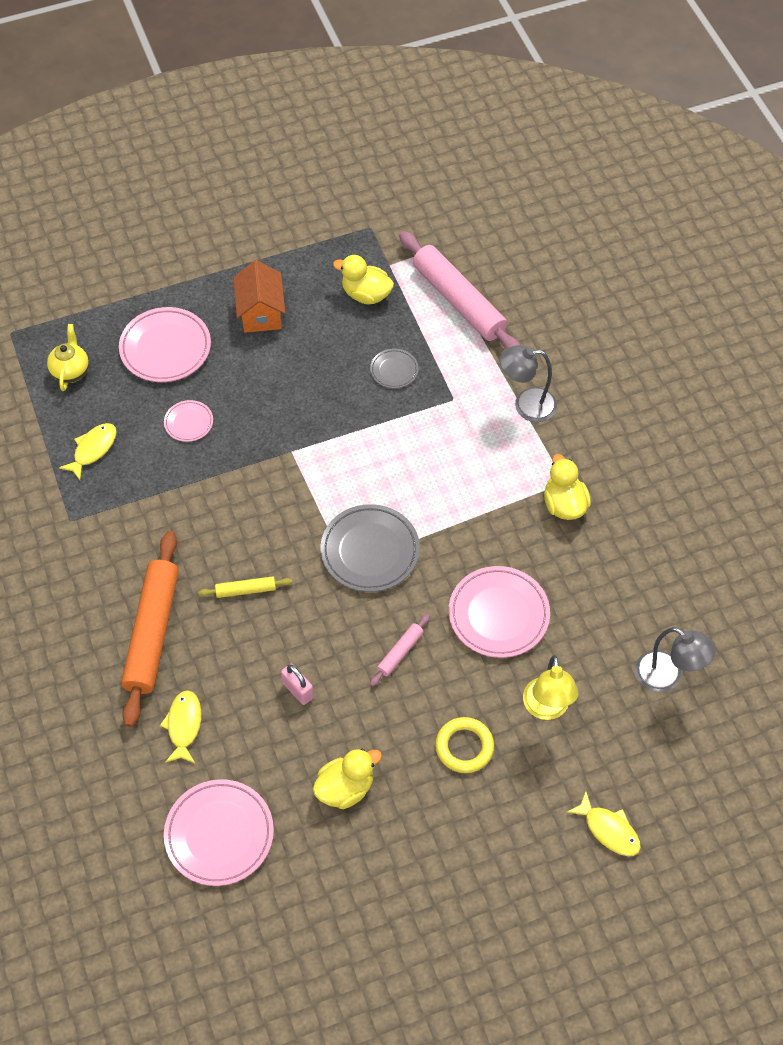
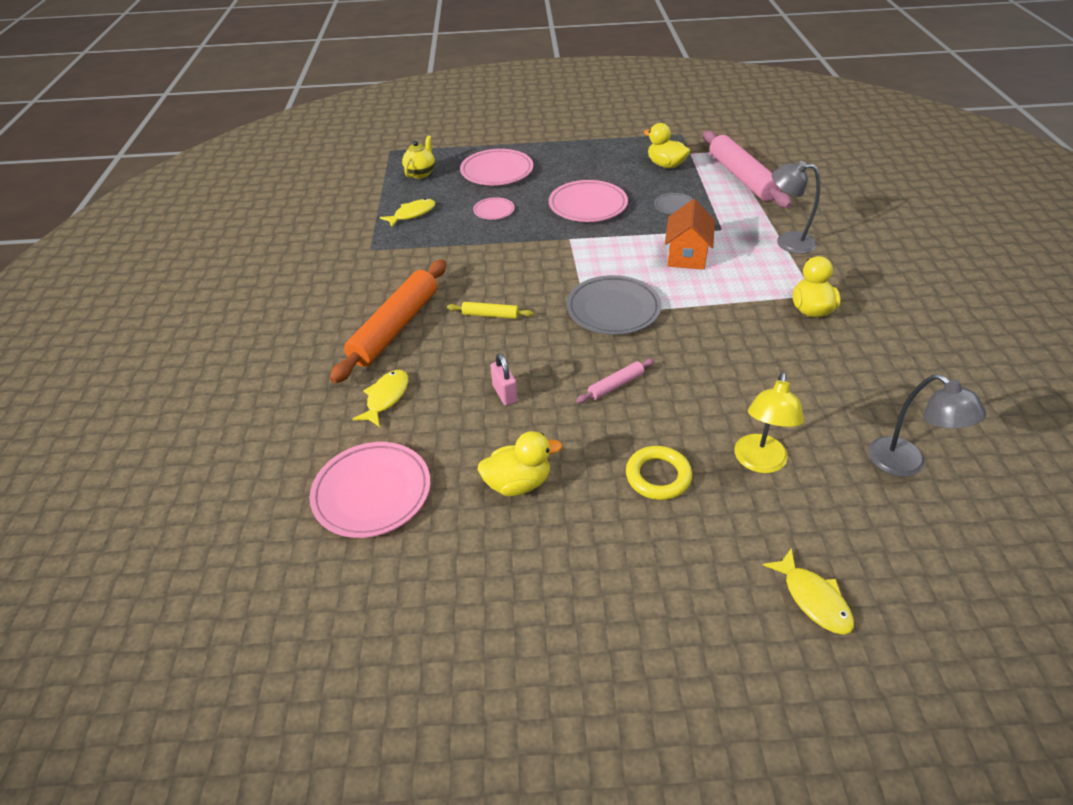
camera: 20 degrees right, 15 degrees down
orange house [233,260,285,333] -> orange house moved to [665,199,715,270]
pink plate [449,566,550,658] -> pink plate moved to [549,180,628,222]

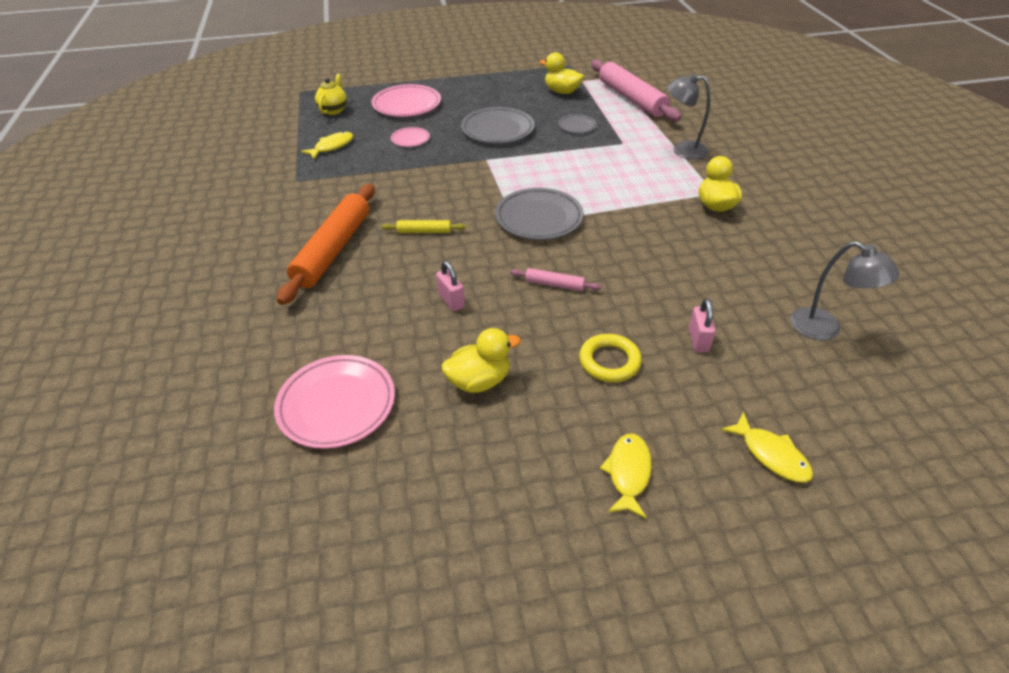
camera: 10 degrees left, 0 degrees up
yellow fish [352,370,408,427] -> yellow fish moved to [600,434,652,519]
pink plate [549,180,628,222] -> grey plate [461,107,535,143]
pink rolling pin [576,359,655,403] -> pink rolling pin turned 60 degrees clockwise [510,268,601,291]
orange house [665,199,715,270] -> none
yellow lamp [734,372,804,473] -> pink padlock [689,299,716,352]

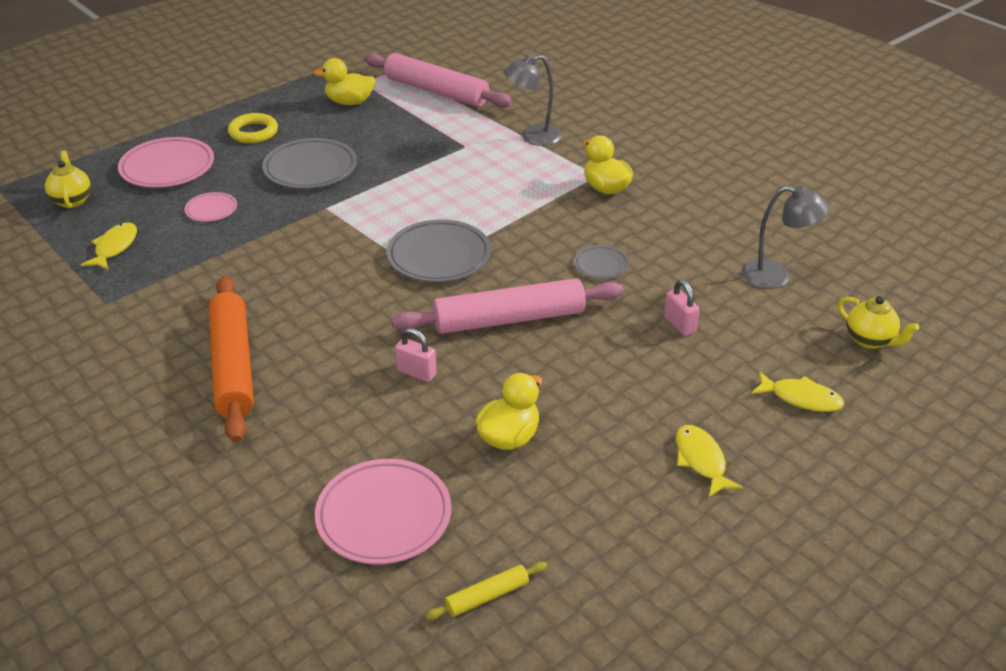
camera: 30 degrees left, 5 degrees down
yellow rolling pin [382,220,466,233] -> yellow rolling pin moved to [425,562,547,620]
pink rolling pin [510,268,601,291] -> pink rolling pin [392,278,624,334], size x2.24
grey plate [558,114,597,133] -> grey plate moved to [574,246,629,279]
yellow ring [579,334,642,382] -> yellow ring moved to [228,113,278,143]
none -> yellow teapot [838,296,919,349]

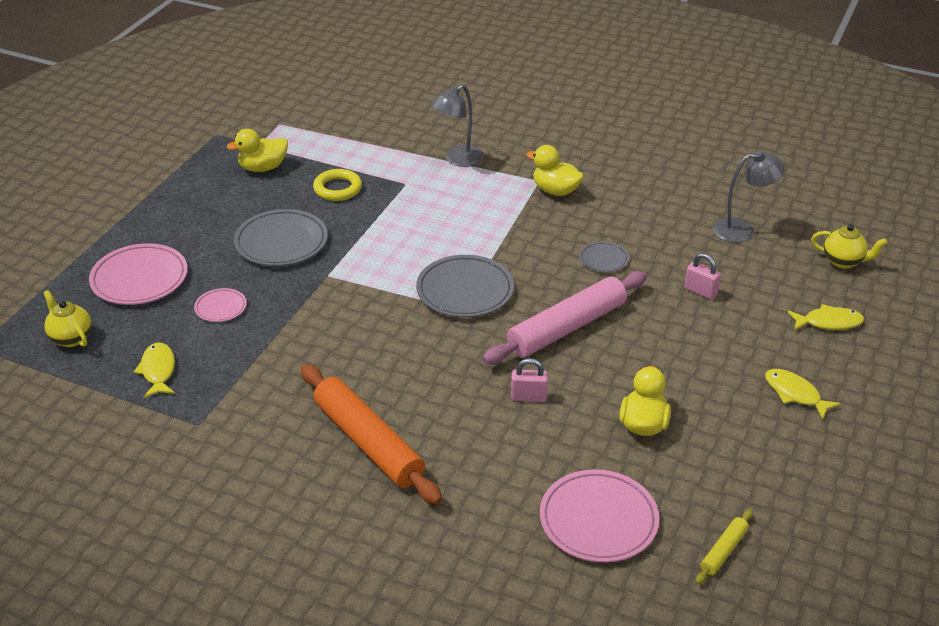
camera: 25 degrees left, 0 degrees up
yellow ring [228,113,278,143] -> yellow ring moved to [313,169,362,201]
pink rolling pin [364,53,513,108] -> none

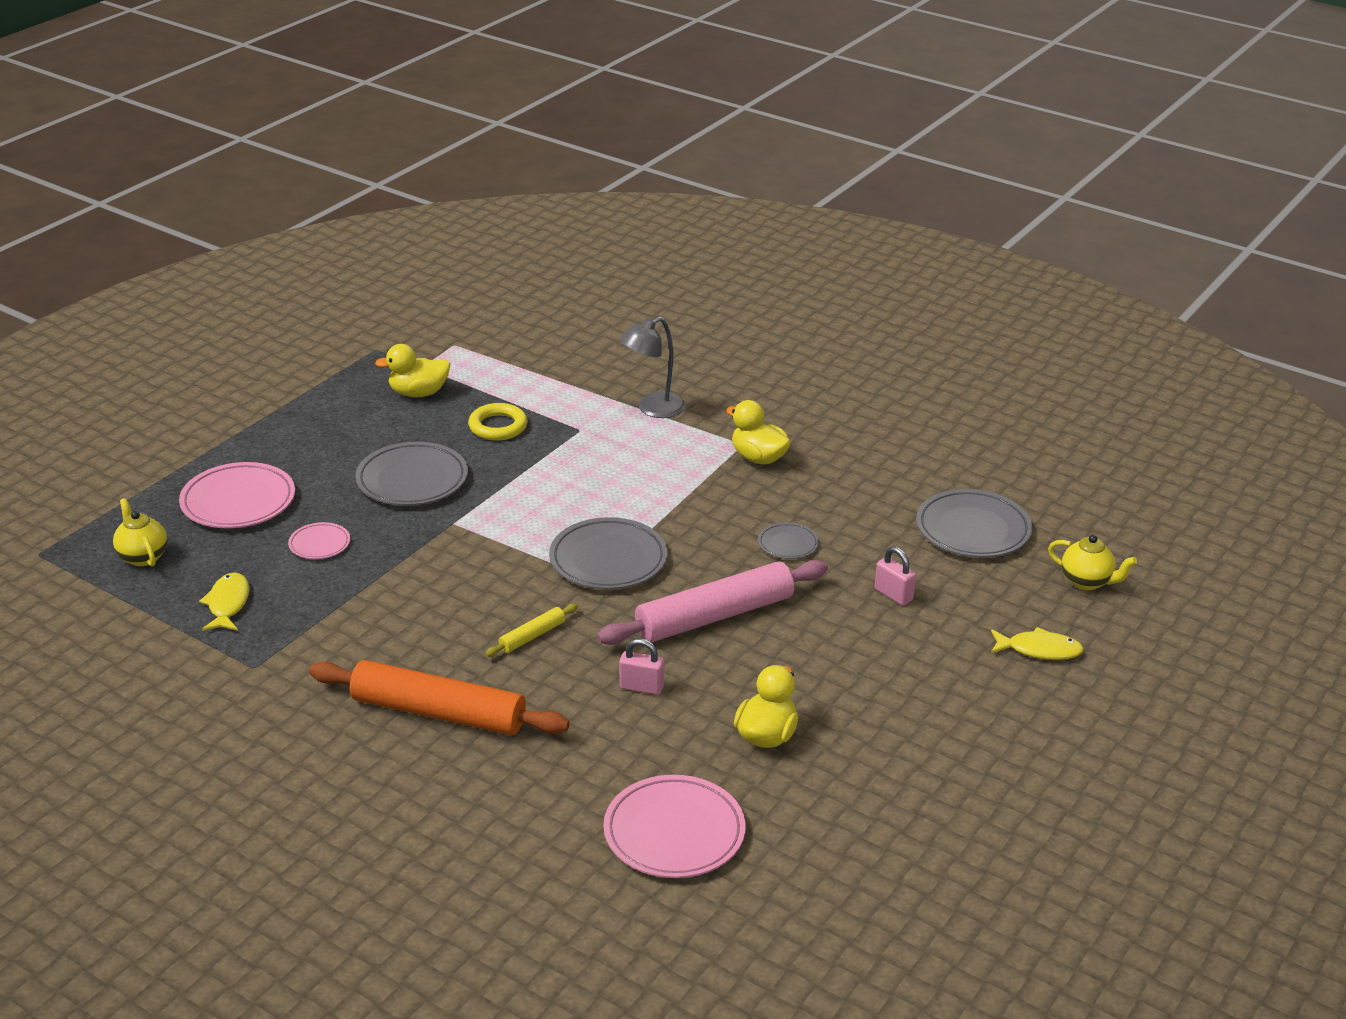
camera: 10 degrees right, 5 degrees down
orange rolling pin [301,364,442,505] -> orange rolling pin turned 45 degrees counterclockwise [309,660,570,735]
yellow rolling pin [695,509,753,585] -> yellow rolling pin moved to [485,603,578,657]
grey lamp [713,151,785,243] -> grey plate [916,489,1032,557]
yellow fish [765,369,841,419] -> none

